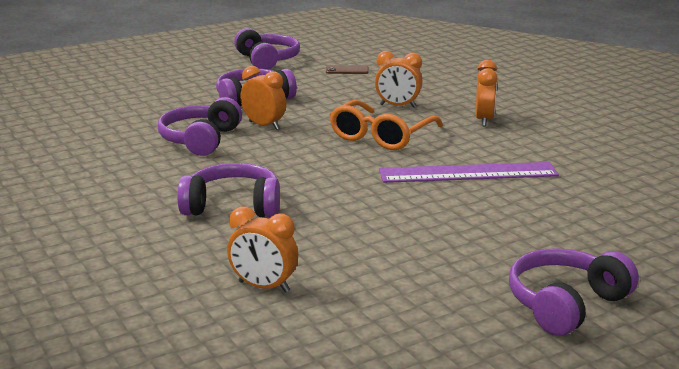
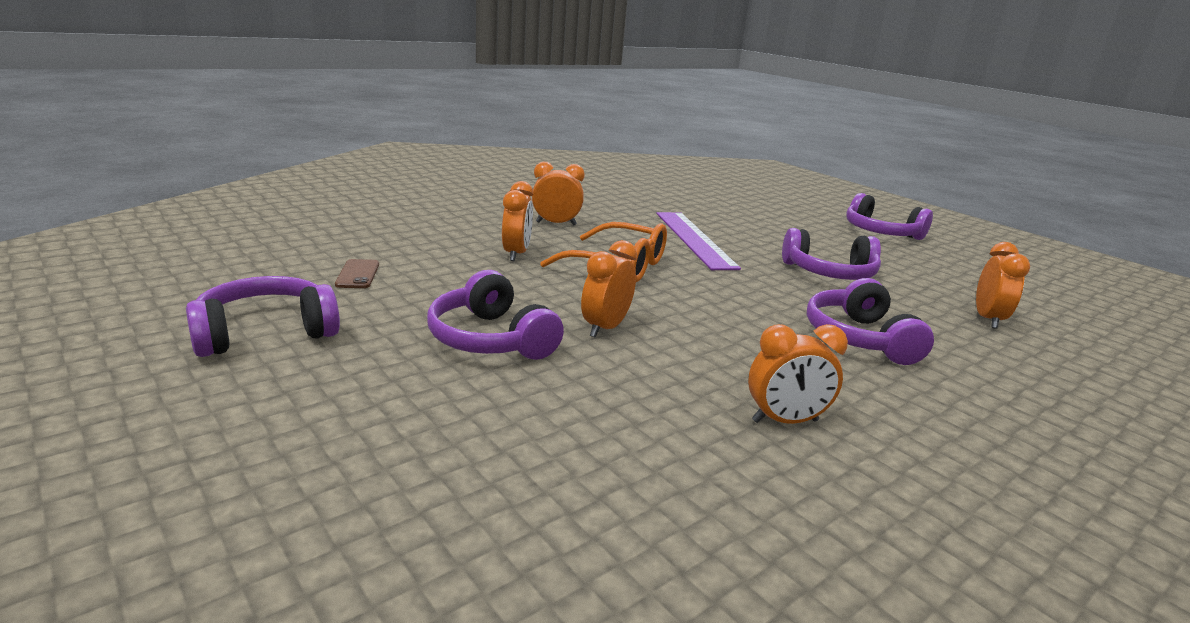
camera: 100 degrees left, 0 degrees up
purple headphones [158,97,242,156] -> purple headphones moved to [782,228,881,280]
none -> orange clock [748,324,848,424]

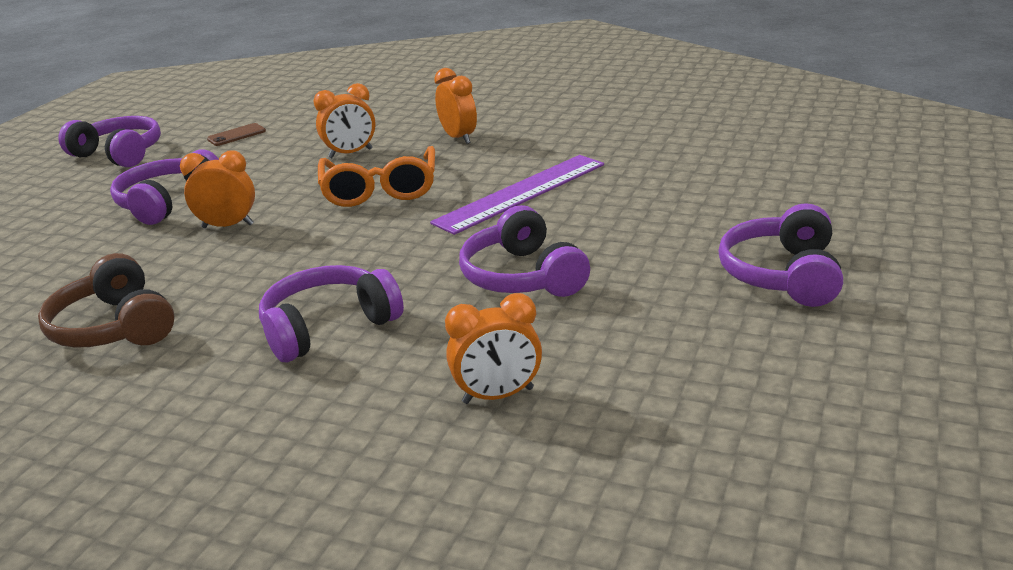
camera: 65 degrees right, 5 degrees up
orange clock [748,324,848,424] -> brown headphones [38,253,175,348]

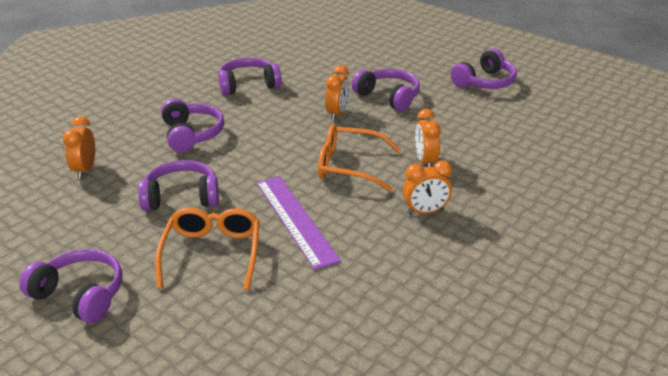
camera: 105 degrees right, 5 degrees up
brown headphones [38,253,175,348] -> purple headphones [218,58,282,95]
brown phone [207,123,266,146] -> none
none -> orange glasses [155,208,260,290]

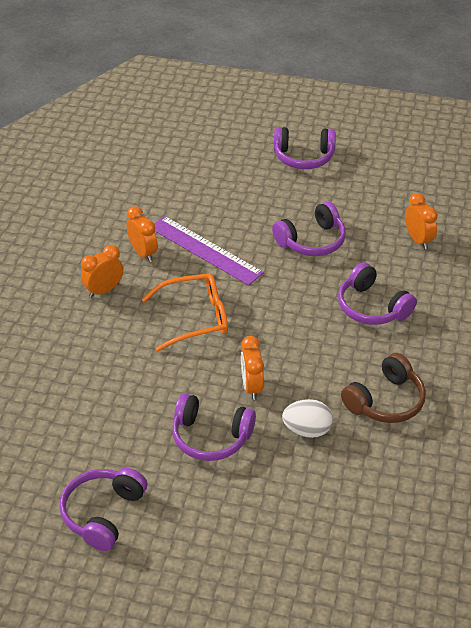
camera: 155 degrees right, 10 degrees up
orange glasses [155,208,260,290] -> none
purple headphones [218,58,282,95] -> brown headphones [341,353,426,423]
orange clock [415,109,441,167] -> orange clock moved to [127,206,158,262]
none -> white egg [282,399,333,438]

